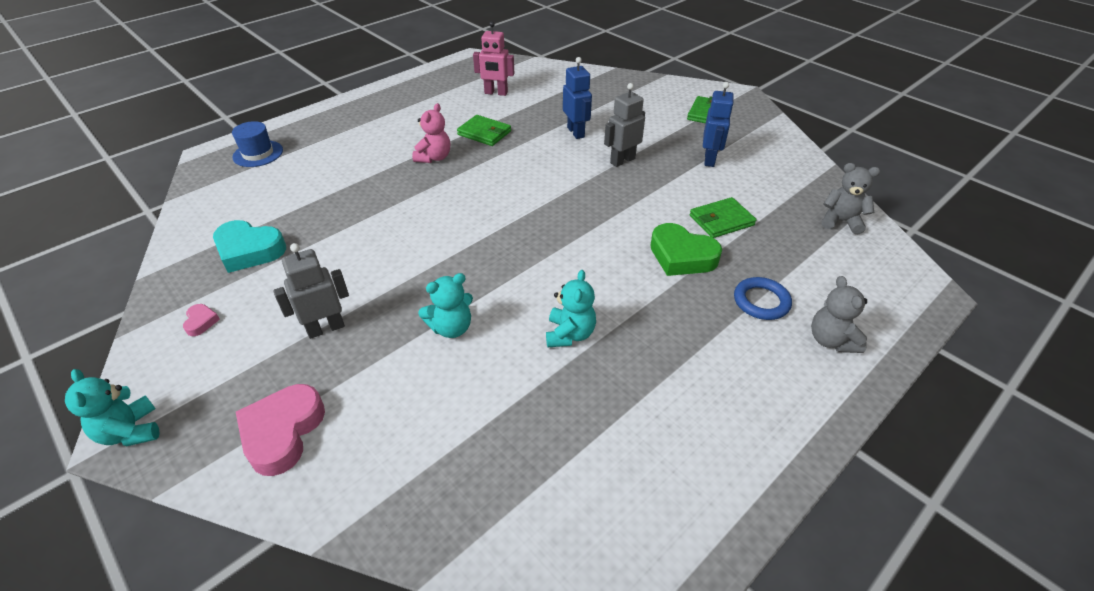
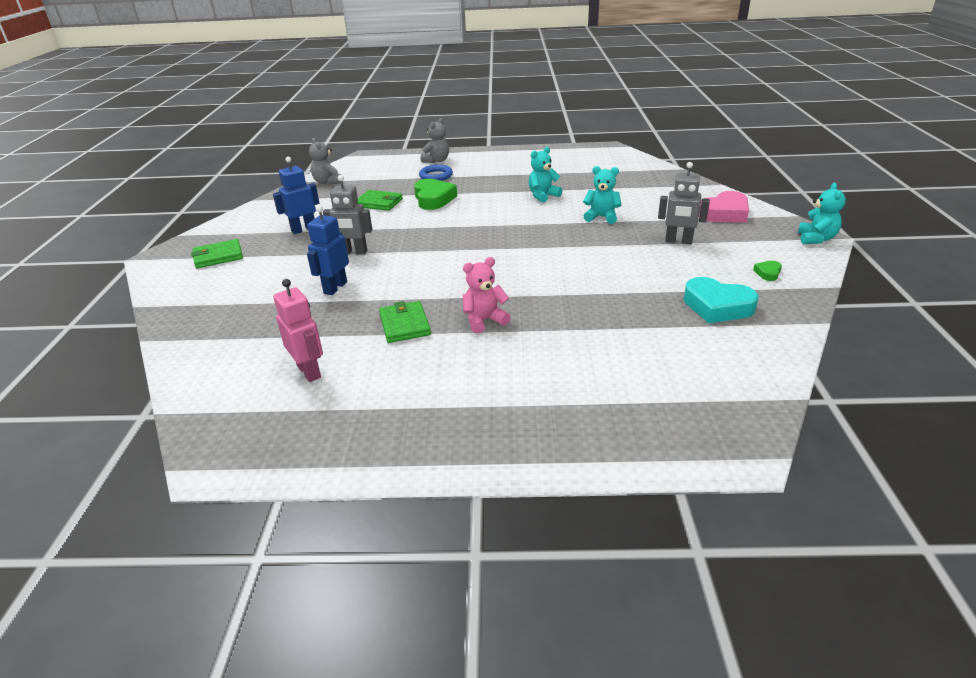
camera: 135 degrees left, 10 degrees down
pink heart [183,304,220,336] -> green heart [753,261,782,281]
turquoise heart [213,220,286,273] -> turquoise heart turned 150 degrees clockwise [684,277,758,323]
blue hat [232,121,283,167] -> none

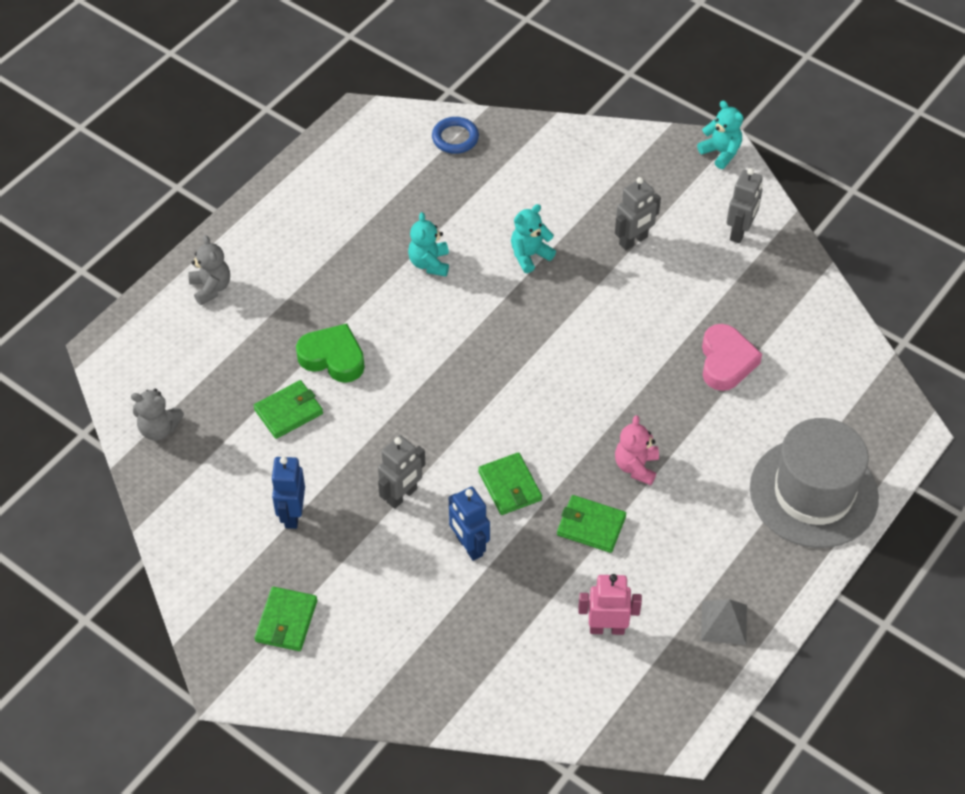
camera: 55 degrees left, 20 degrees up
blue ring [419,165,453,181] -> blue ring moved to [432,117,479,154]
turquoise heart [684,277,758,323] -> none
pink heart [699,191,749,223] -> pink heart moved to [702,324,762,391]
green heart [753,261,782,281] -> grey robot [726,168,763,243]
none -> green wallet [478,452,542,515]
none -> grey pyramid [701,599,747,645]
none -> grey hat [750,418,879,548]

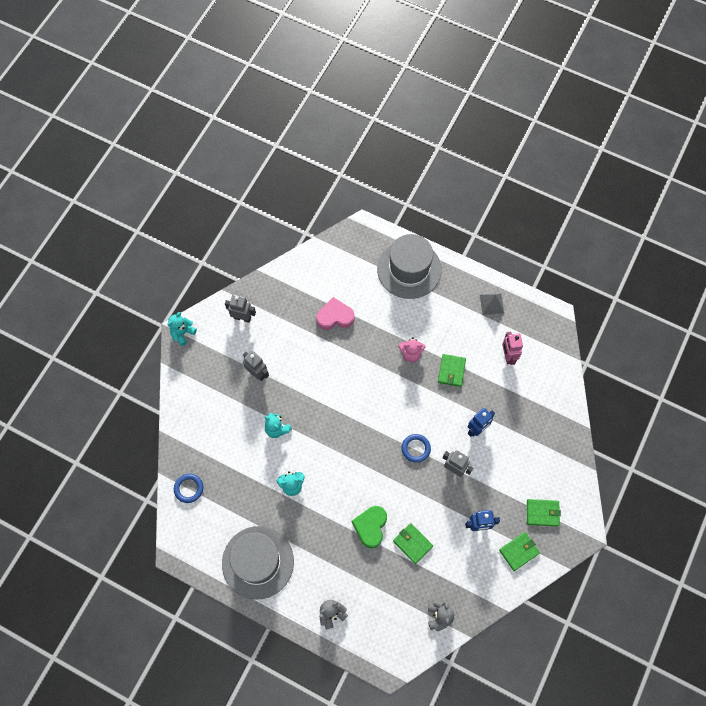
camera: 100 degrees left, 15 degrees up
green wallet [478,452,542,515] -> green wallet moved to [499,532,540,571]
none -> grey hat [222,526,294,600]
none -> blue ring [402,434,431,463]

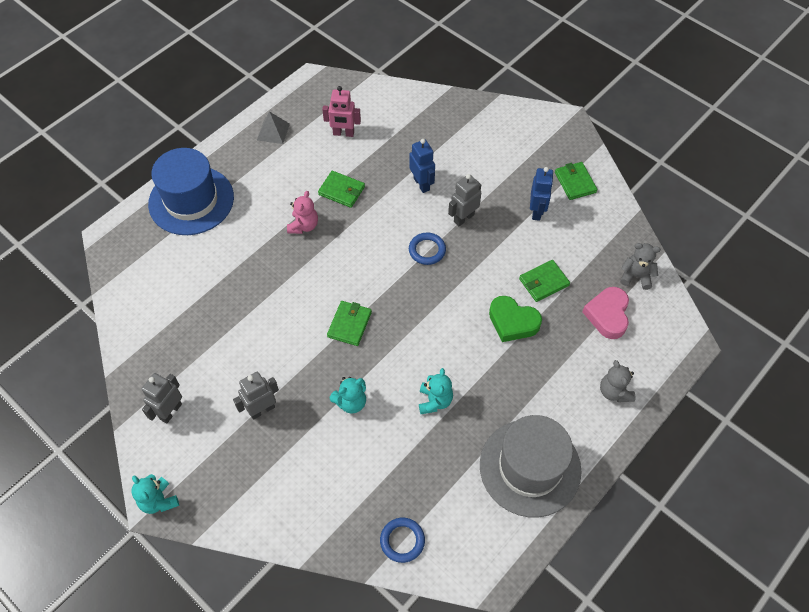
camera: 75 degrees left, 10 degrees down
pink heart [316,297,355,330] -> pink heart moved to [582,287,629,339]
grey hat [377,234,442,299] -> blue hat [148,148,234,235]
green wallet [527,499,561,527] -> green wallet moved to [327,301,372,346]

